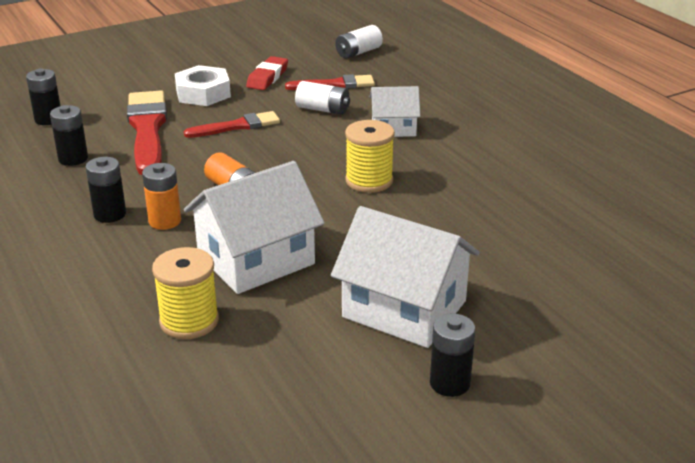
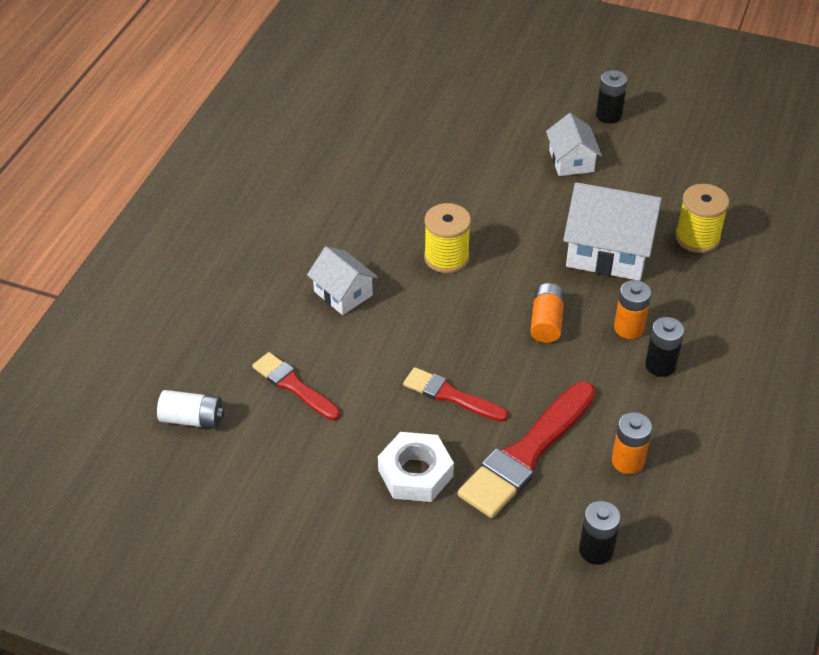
camera: 130 degrees left, 15 degrees up
black battery [50,105,88,166] -> orange battery [612,412,652,474]
red eraser [246,56,288,90] -> none
white battery [295,81,350,115] -> none
white house [331,206,480,348] -> white house [546,113,602,176], size x0.58

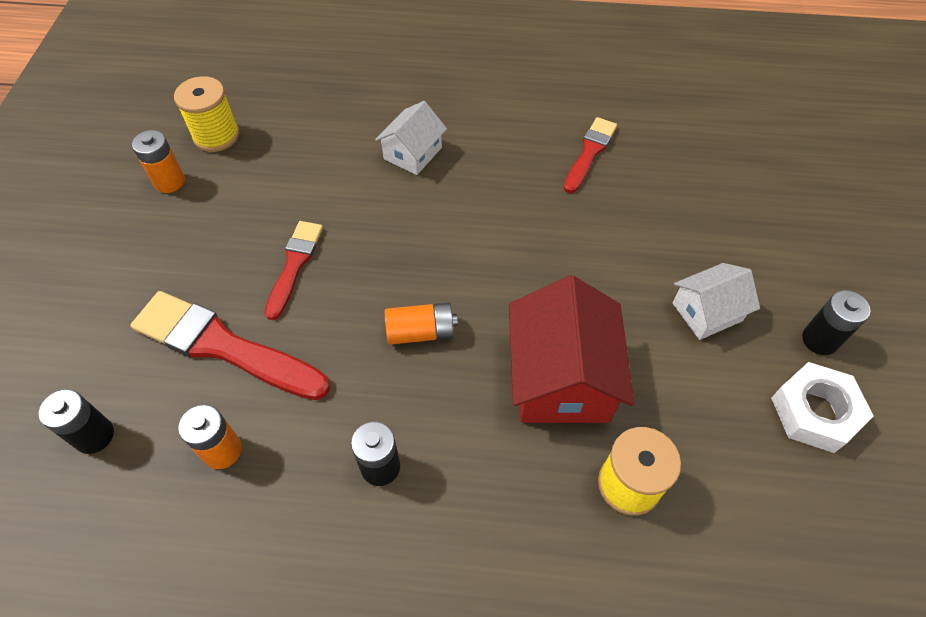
camera: 75 degrees right, 10 degrees up
white battery [157,390,224,429] -> none
red brush [252,352,340,421] -> red brush moved to [564,117,617,193]
white nut [378,432,454,502] -> white nut moved to [771,362,874,453]
yellow spool [424,203,471,273] -> yellow spool moved to [174,76,239,152]
white house [563,182,662,281] -> red house [509,276,635,423]
orange battery [614,280,651,339] -> orange battery moved to [132,130,185,193]

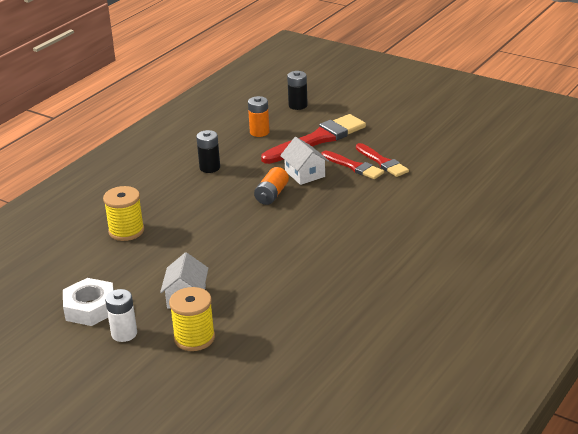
camera: 120 degrees right, 25 degrees down
orange battery [132,130,185,193] -> none
yellow spool [174,76,239,152] -> yellow spool moved to [169,287,215,351]
white house [375,101,447,175] -> white house moved to [280,137,329,185]
red house [509,276,635,423] -> none
red brush [564,117,617,193] -> red brush moved to [356,143,409,177]
black battery [802,290,870,355] -> white battery [105,289,137,342]

